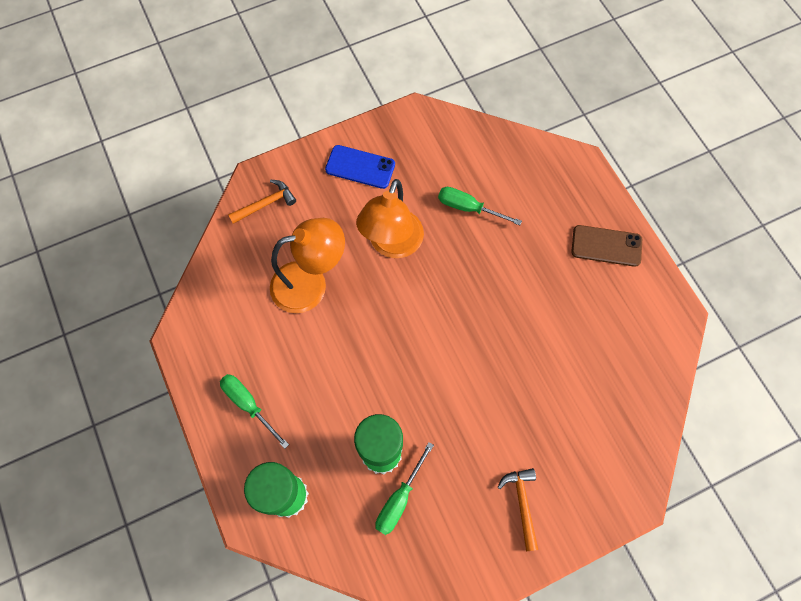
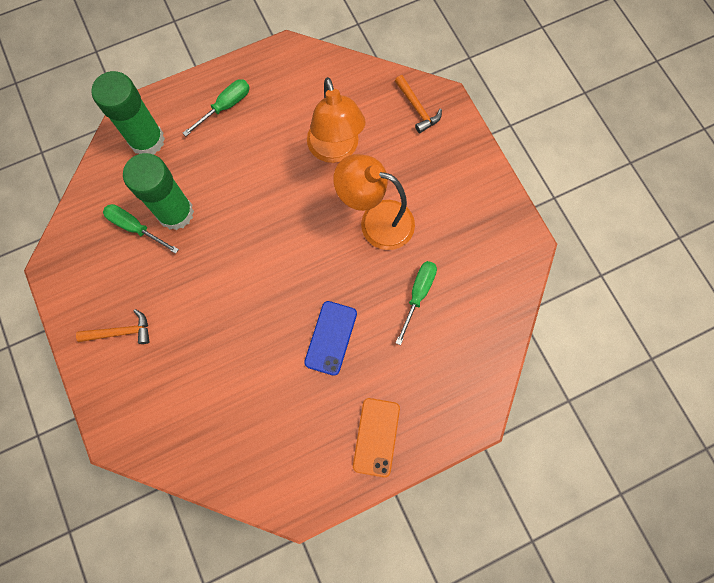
camera: 90 degrees right, 5 degrees up
blue phone [325,145,395,189] -> blue phone moved to [304,301,357,376]
brown phone [571,225,642,267] -> orange phone [353,398,400,477]

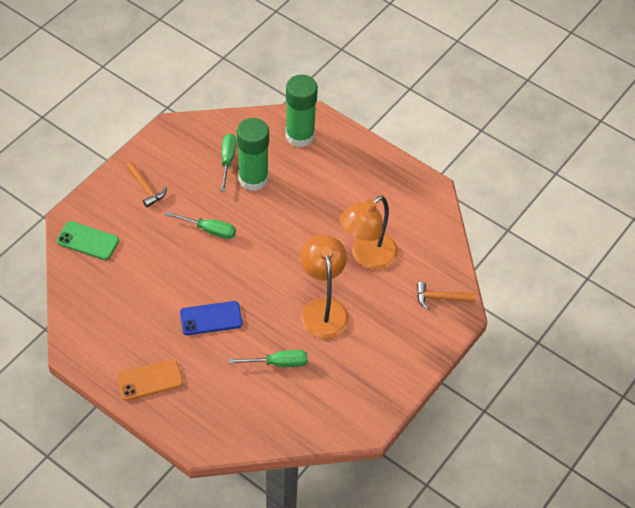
camera: 60 degrees right, 20 degrees down
green screwdriver [183,79,250,136] -> green screwdriver moved to [165,211,236,239]
orange hammer [395,75,442,133] -> orange hammer turned 60 degrees clockwise [417,282,476,310]
none -> green phone [57,221,119,260]

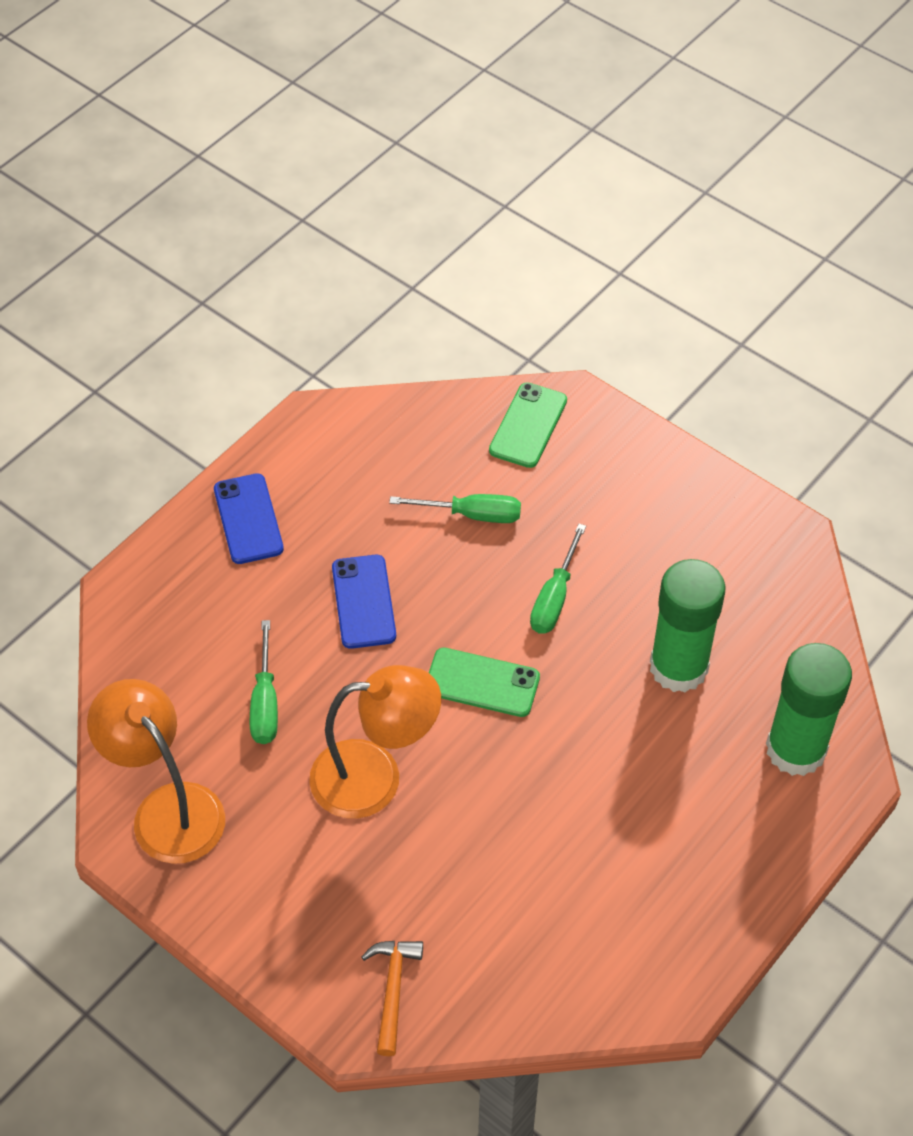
camera: 95 degrees right, 0 degrees up
orange phone [117,359,183,401] -> blue phone [214,473,284,564]
orange hammer [126,162,167,207] -> none
green screwdriver [221,133,236,192] -> green screwdriver moved to [389,494,521,523]
orange lamp [340,196,398,270] -> orange lamp moved to [87,679,225,864]
none -> green phone [429,648,540,717]

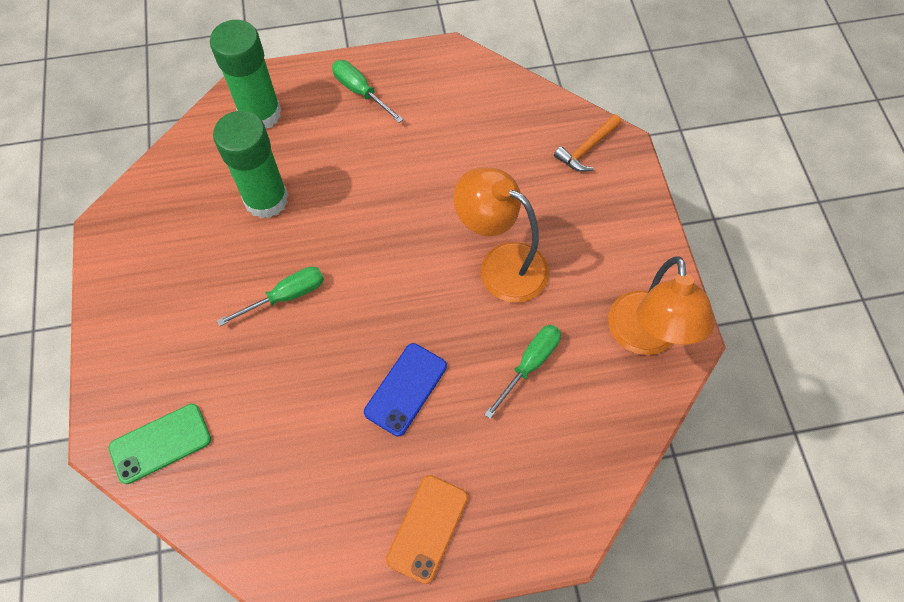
camera: 140 degrees left, 10 degrees up
blue phone [214,473,284,564] -> orange phone [386,475,468,584]
green screwdriver [389,494,521,523] -> green screwdriver moved to [332,60,404,123]
green phone [429,648,540,717] -> none

